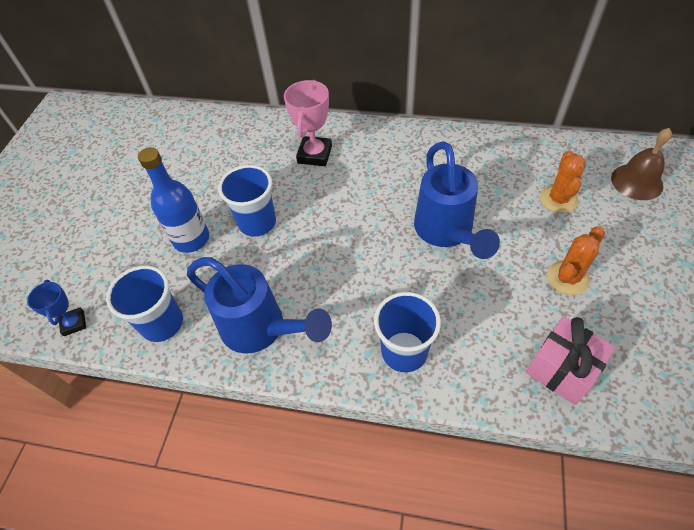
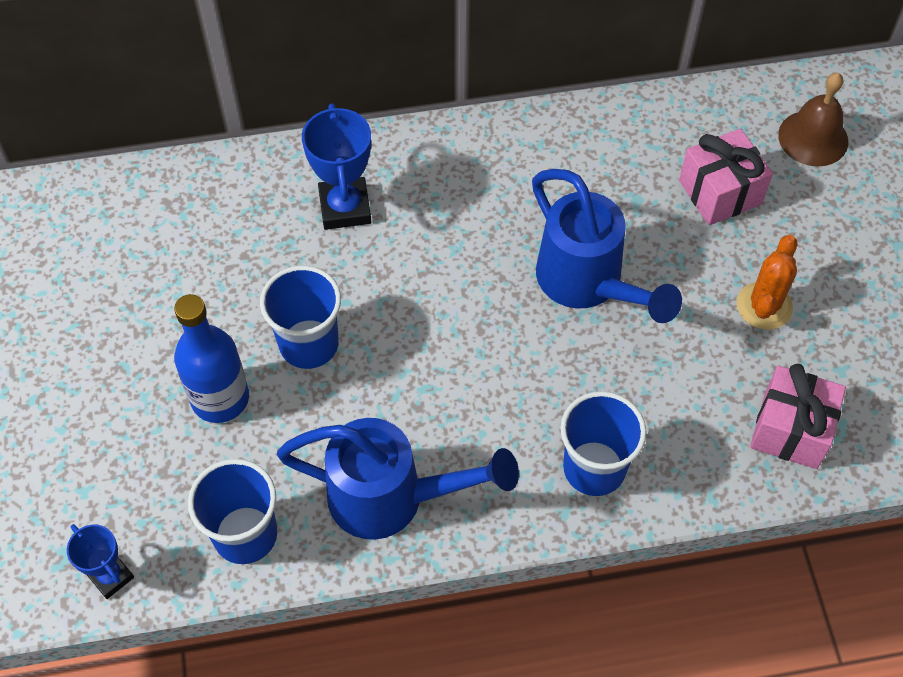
camera: 25 degrees left, 5 degrees up
pink trophy [284,80,332,166] -> blue trophy [302,103,371,230]
orange cactus [540,151,586,213] -> pink gift [679,128,773,225]

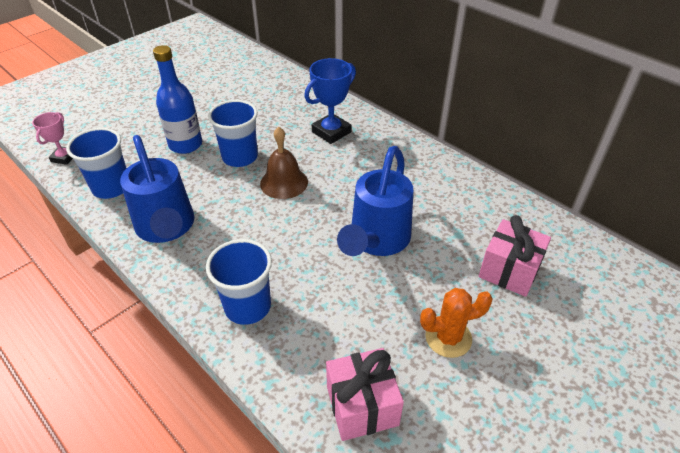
camera: 55 degrees right, 15 degrees down
blue trophy [67,524,134,599] -> pink trophy [32,112,73,165]
brown bell [778,73,848,167] -> brown bell moved to [260,126,308,199]

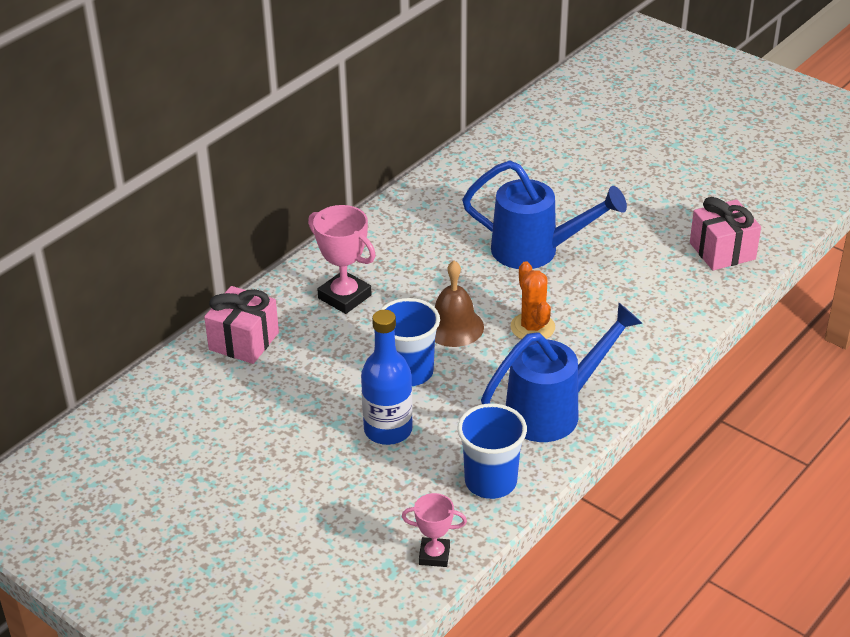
camera: 95 degrees left, 5 degrees down
blue cup [206,239,272,325] -> none
blue trophy [304,58,356,144] -> pink trophy [308,205,376,314]
orange cactus [420,288,493,358] -> orange cactus moved to [511,261,555,339]
pink gift [479,215,551,297] -> pink gift moved to [204,286,279,364]

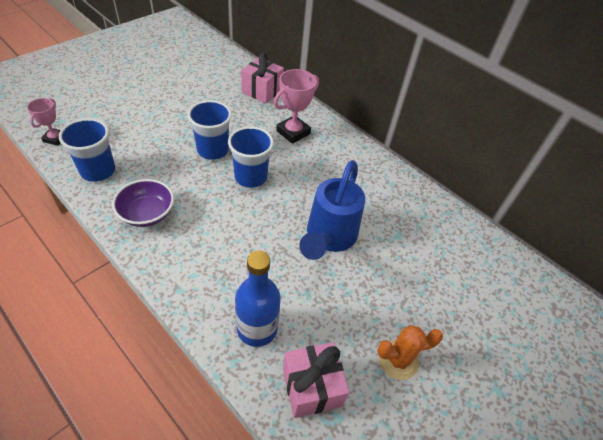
camera: 90 degrees right, 10 degrees up
blue bottle [361,310,413,445] -> blue bottle moved to [235,250,281,347]
brown bell [435,260,484,347] -> blue cup [228,126,274,188]
blue watering can [481,303,643,442] -> purple bowl [112,179,174,227]
orange cactus [511,261,555,339] -> orange cactus moved to [377,325,443,380]

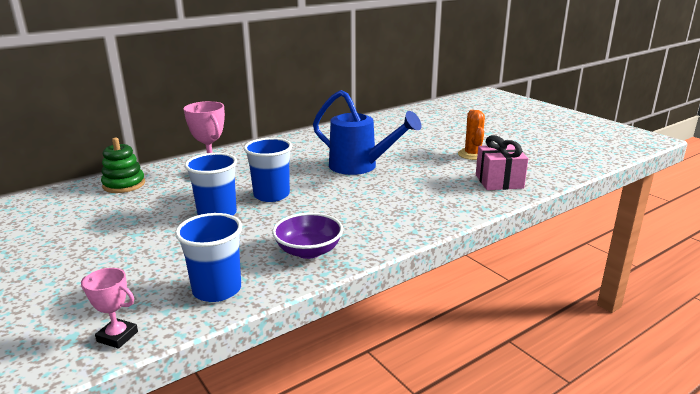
camera: 75 degrees left, 25 degrees down
blue bottle [235,250,281,347] -> none
pink gift [241,52,284,104] -> green stacking toy [101,138,145,193]

